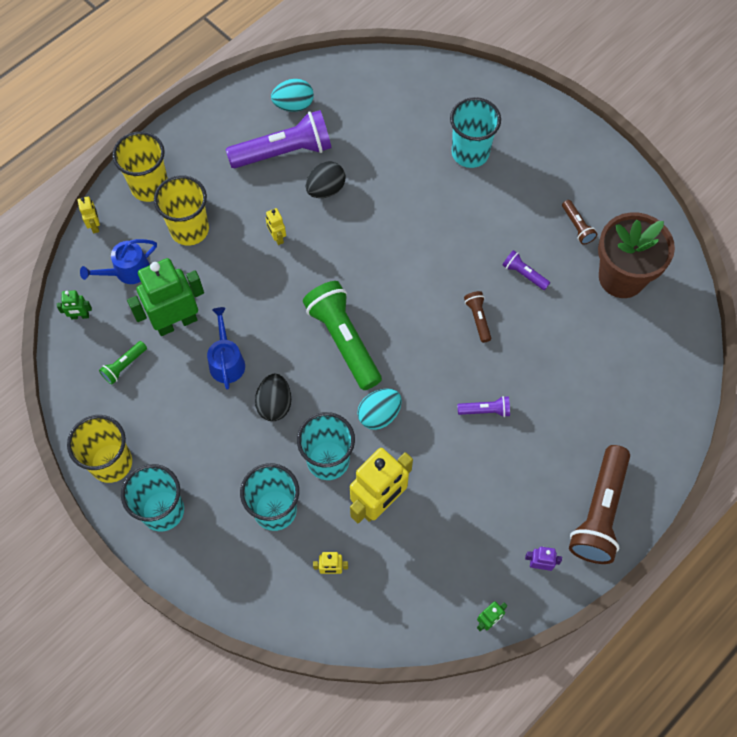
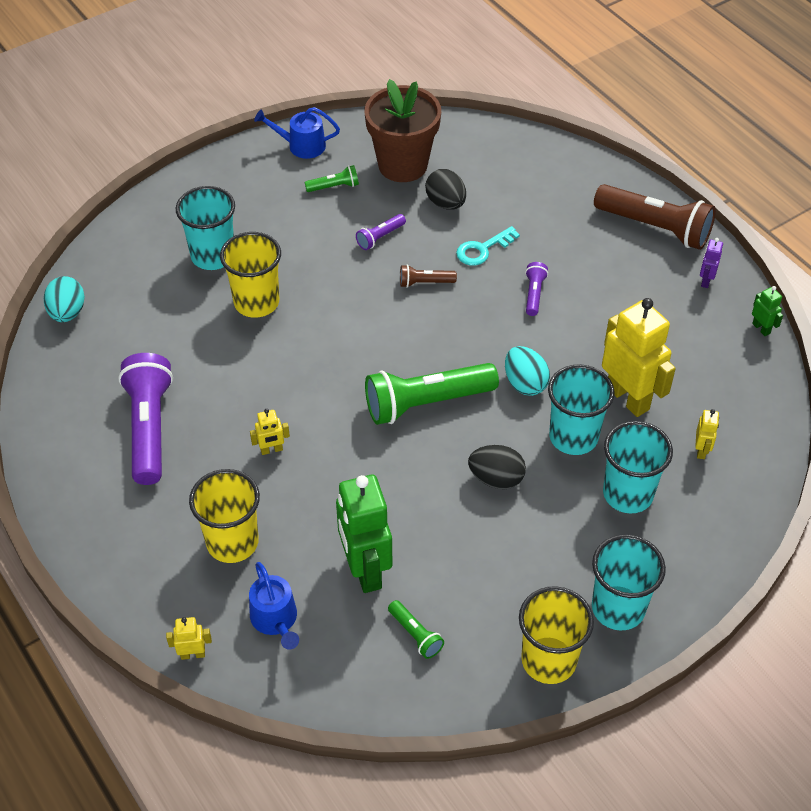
camera: 80 degrees left, 15 degrees down
green robot [57,290,92,319] -> none
yellow cup [112,131,168,202] -> yellow cup moved to [220,232,281,318]
blue watering can [207,307,245,390] -> blue watering can moved to [254,107,340,159]
turquoise egg [271,79,314,112] -> turquoise egg moved to [44,276,85,322]
black egg [306,162,346,198] -> black egg moved to [425,169,466,209]
brown flashlight [562,200,597,245] -> green flashlight [305,165,359,192]
none -> turquoise key [456,226,520,266]

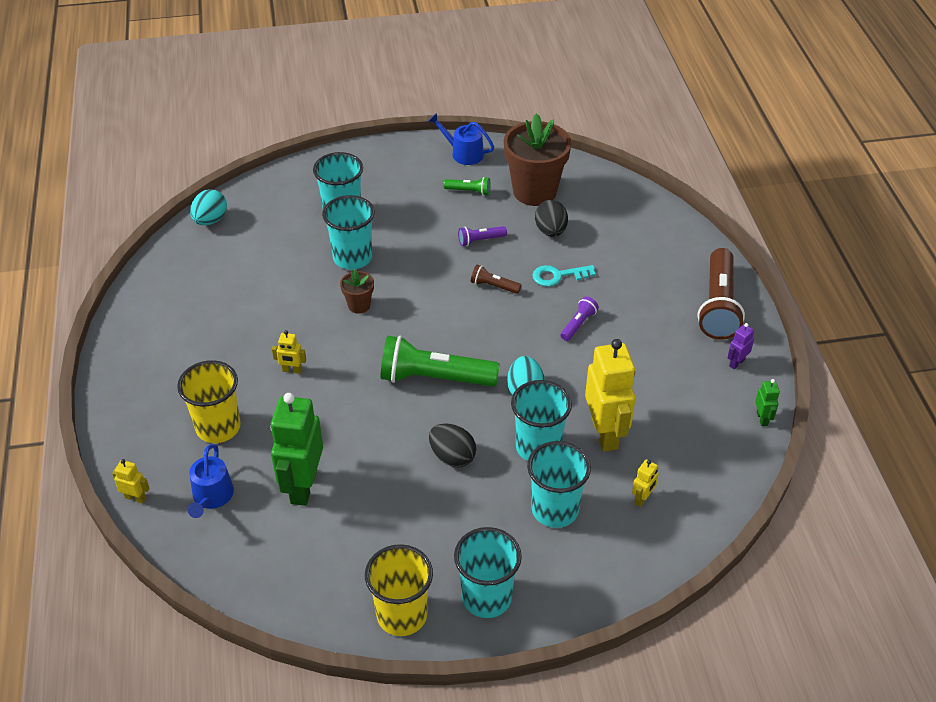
camera: 25 degrees right, 5 degrees down
purple flashlight [118,353,173,485] -> none
yellow cup [220,232,281,318] -> turquoise cup [322,195,375,270]
green flashlight [388,600,444,659] -> none
brown flashlight [594,184,716,250] -> brown flashlight turned 45 degrees clockwise [698,248,745,340]
none -> brown flower pot [340,270,374,314]

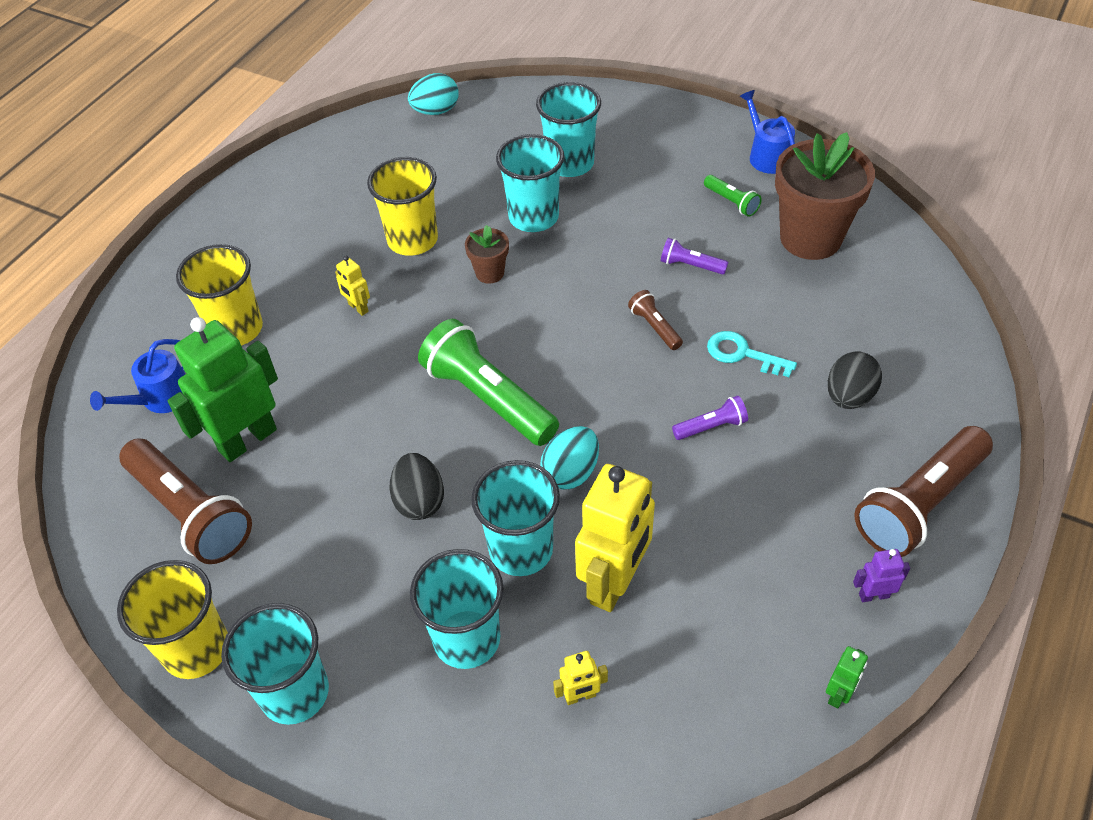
camera: 40 degrees right, 5 degrees up
yellow robot [112,459,150,503] -> none
black egg [535,200,568,237] -> black egg moved to [828,351,882,409]
none -> brown flashlight [119,439,252,564]
none -> yellow cup [367,157,438,256]

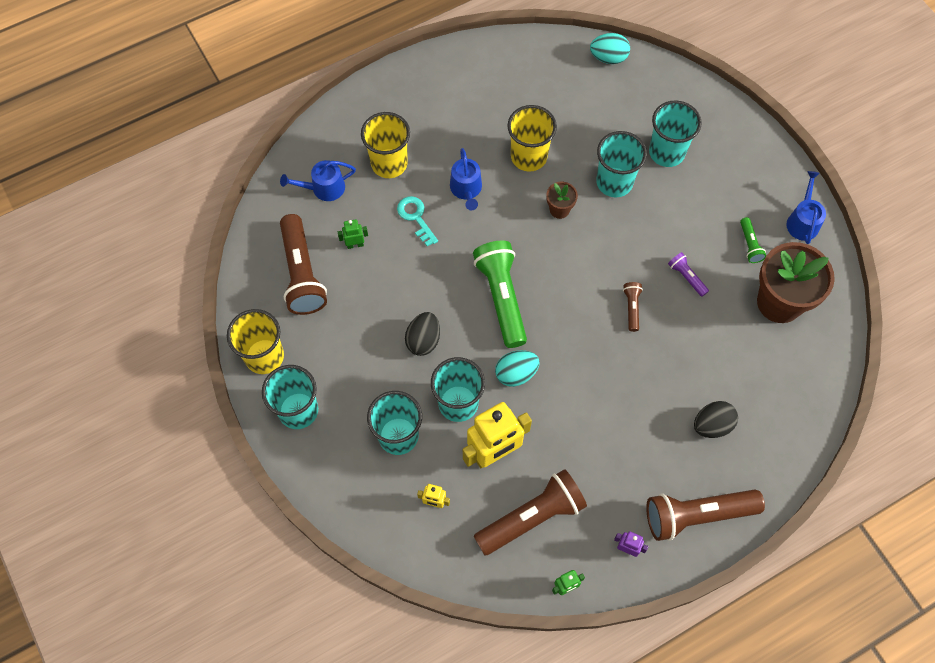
camera: 30 degrees right, 15 degrees up
green robot [167,317,278,462] -> green robot [338,219,368,249], size x0.44
yellow robot [335,256,370,316] -> blue watering can [450,148,482,210]
purple flashlight [672,395,748,440] -> none
turquoise key [707,331,797,377] -> turquoise key moved to [397,196,438,247]
none -> brown flashlight [474,469,587,555]

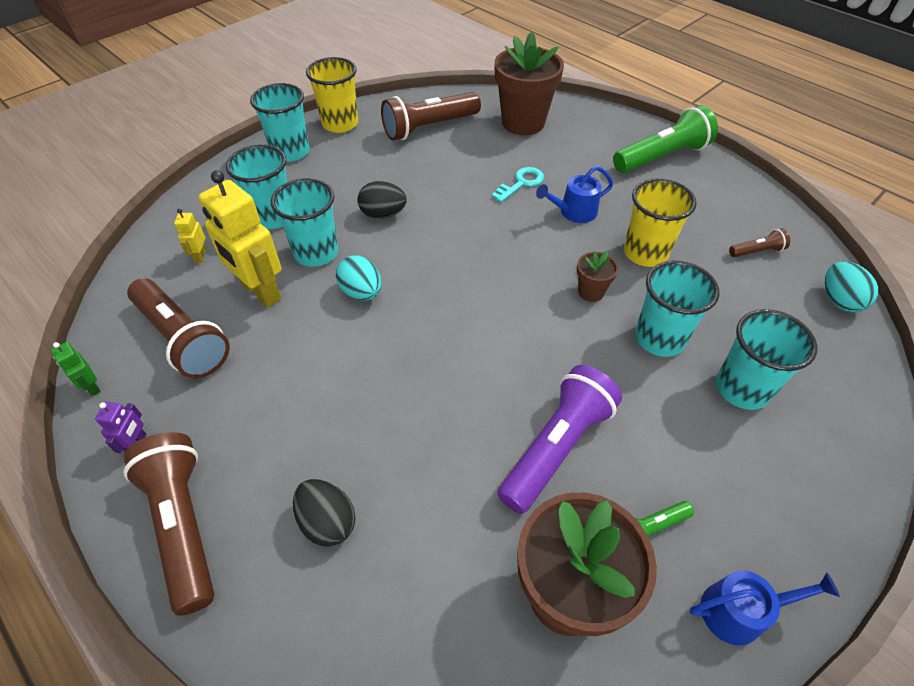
camera: 75 degrees right, 15 degrees down
blue watering can [280,160,356,201] -> brown flower pot [494,32,564,135]
green robot [338,219,368,249] -> none
yellow cup [361,112,410,178] -> none
green flashlight [473,241,527,348] -> green flashlight moved to [613,105,718,173]
brown flashlight [623,282,643,332] -> brown flashlight moved to [729,228,790,257]
purple flashlight [668,252,709,297] -> purple flashlight [497,365,622,514], size x2.17

